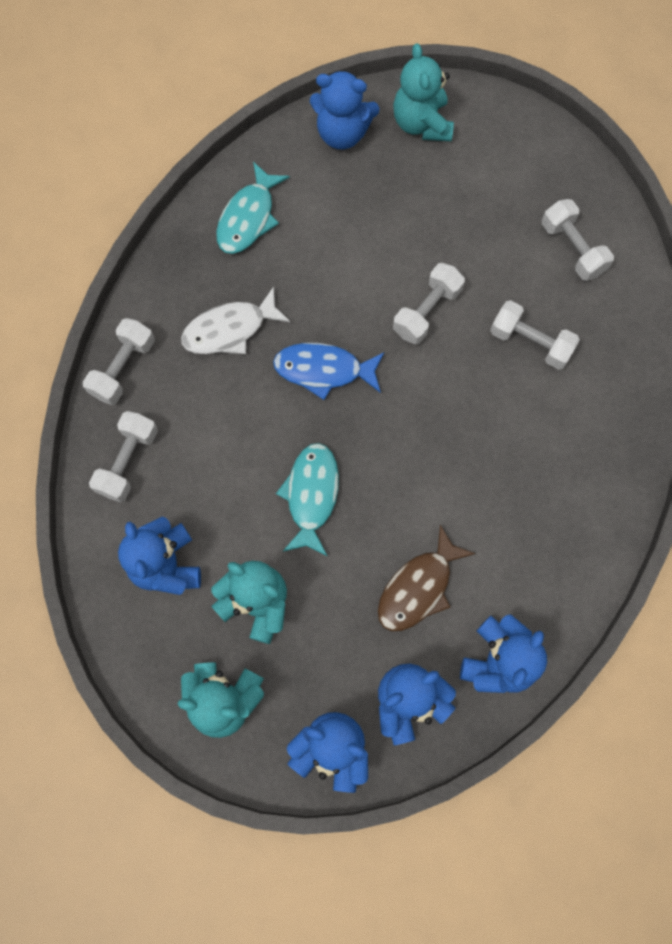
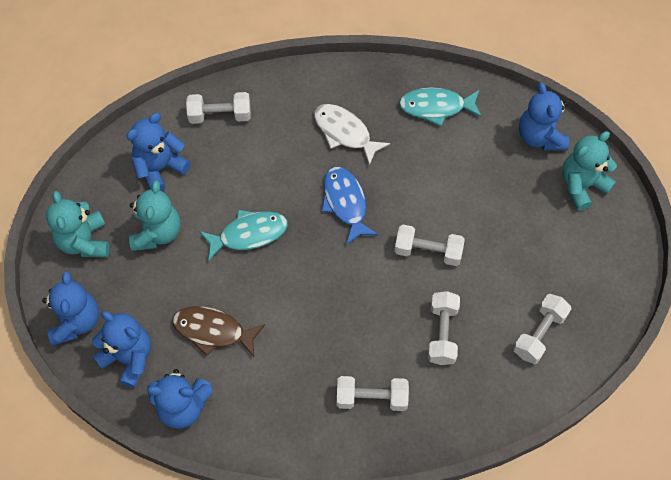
camera: 65 degrees right, 10 degrees down
white dumbbell [83,318,155,405] -> white dumbbell moved to [337,376,409,411]

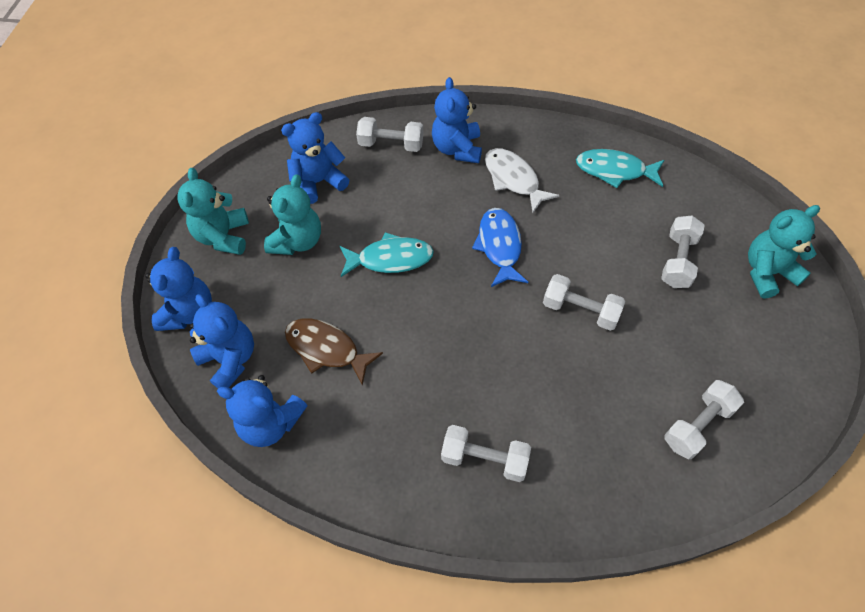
camera: 15 degrees right, 5 degrees down
white dumbbell [428,291,460,365] -> white dumbbell moved to [661,216,705,288]
blue teddy bear [519,82,569,150] -> blue teddy bear moved to [432,77,482,163]

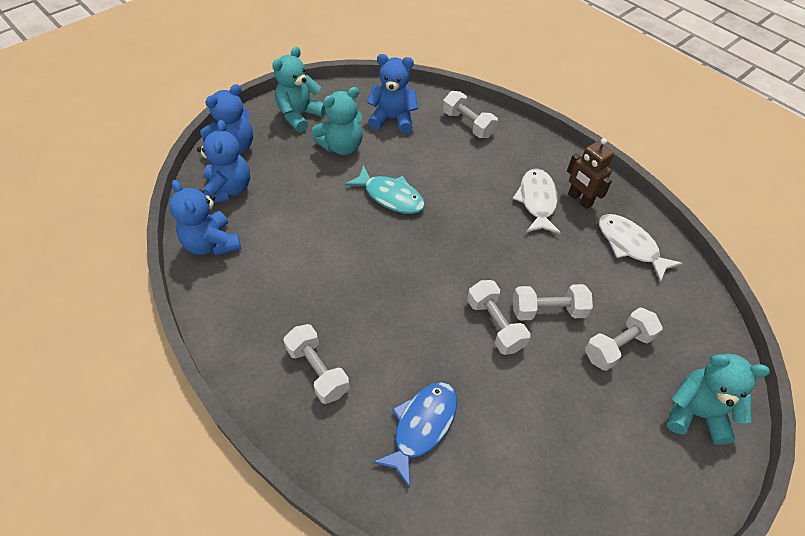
camera: 35 degrees right, 5 degrees down
brown fish [285,318,383,386] -> none
blue teddy bear [432,77,482,163] -> none
blue fish [472,208,528,287] -> blue fish moved to [372,382,457,488]
turquoise fish [576,149,664,188] -> white fish [599,214,683,282]
white dumbbell [664,380,744,459] -> white dumbbell moved to [513,284,593,321]
none -> brown robot [567,138,614,209]

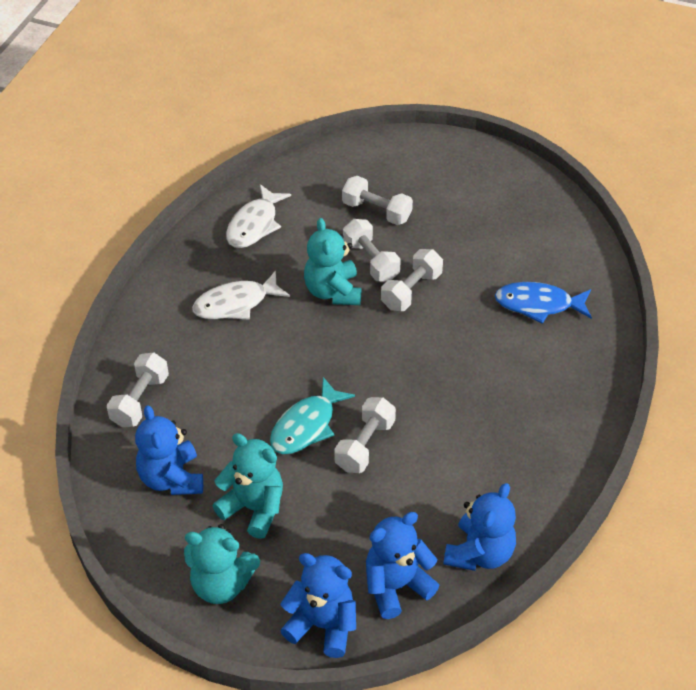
camera: 115 degrees left, 5 degrees down
white dumbbell [283,324,350,404] -> white dumbbell moved to [334,397,396,473]
turquoise fish [344,165,425,214] -> turquoise fish turned 150 degrees counterclockwise [270,377,355,454]
brown robot [567,138,614,209] -> none
turquoise teddy bear [667,354,770,445] -> turquoise teddy bear moved to [304,218,361,305]

